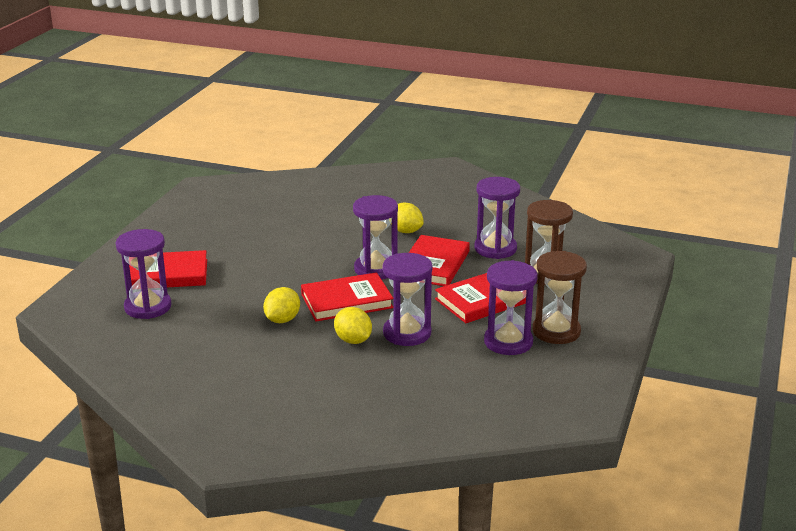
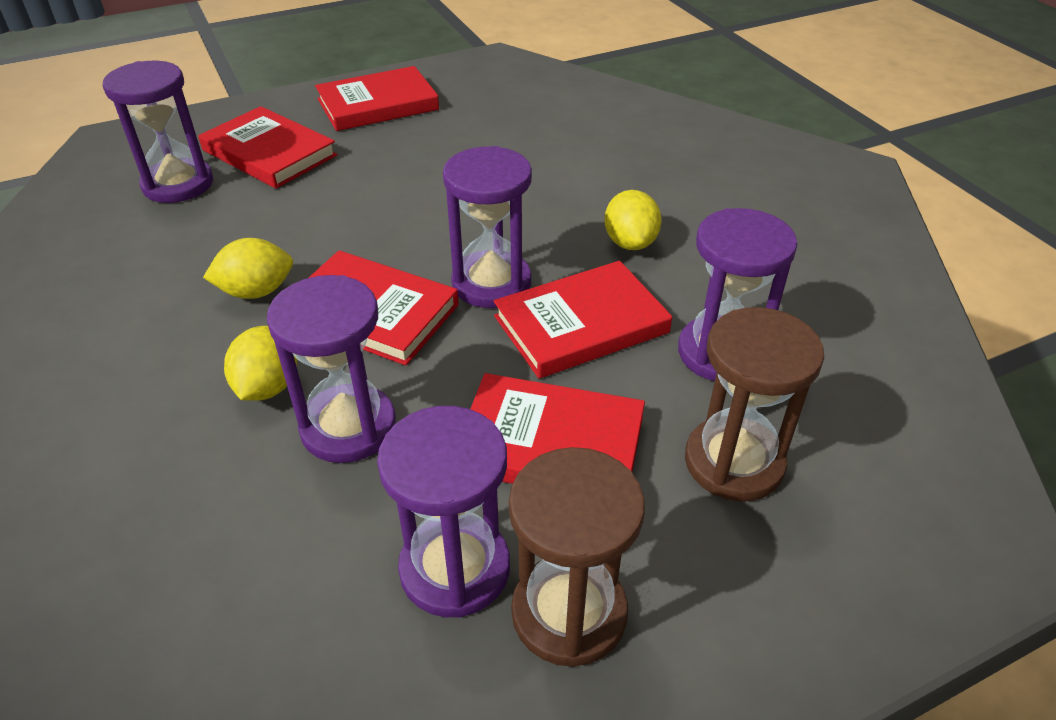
camera: 45 degrees right, 15 degrees up
none -> red book [315,66,439,131]

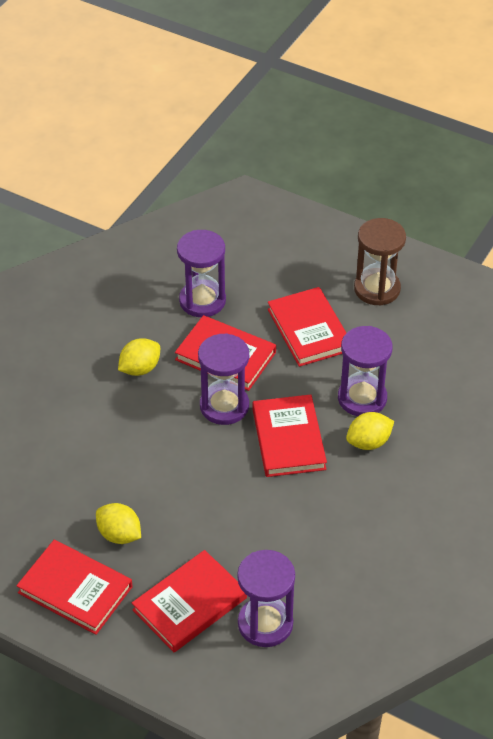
camera: 125 degrees left, 5 degrees up
red book [198,106,337,188] -> red book turned 45 degrees clockwise [132,550,247,652]
yellow lemon [203,238,293,299] -> yellow lemon moved to [96,503,141,544]
purple hourglass [377,406,510,617] -> none
brown hourglass [685,307,824,501] -> none

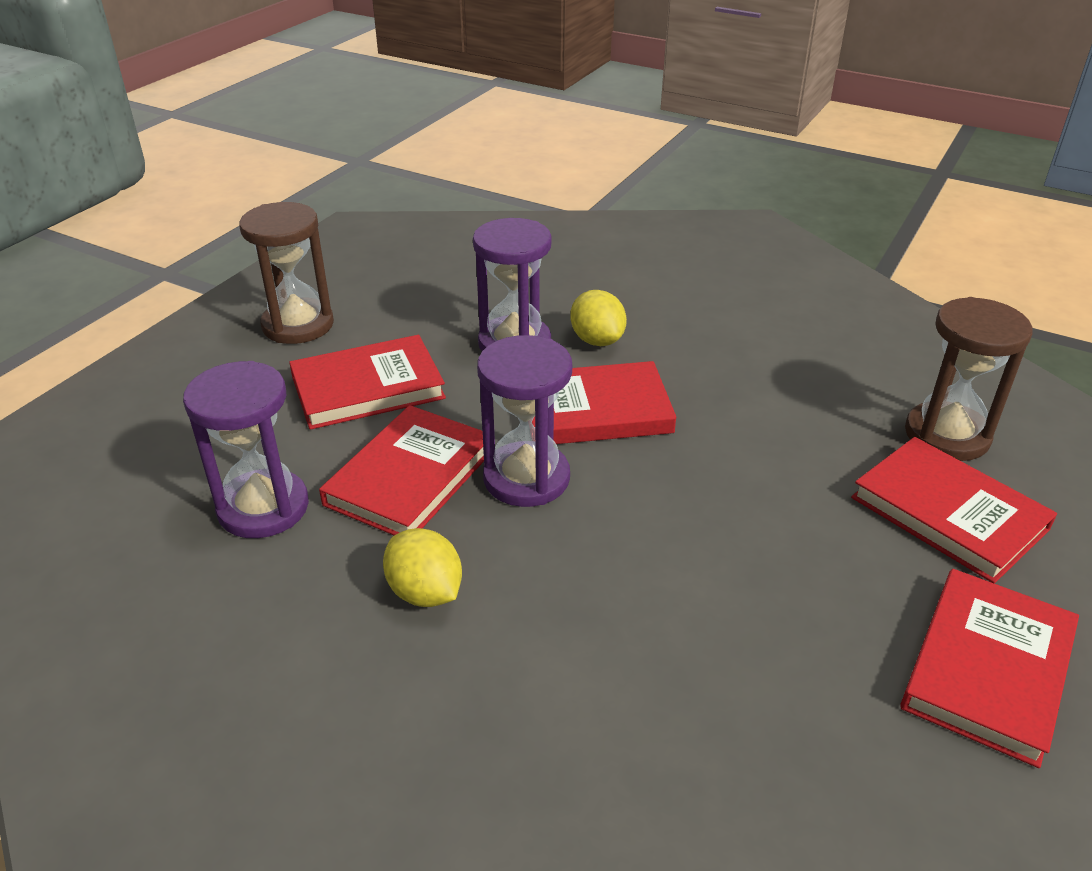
camera: 90 degrees left, 10 degrees down
yellow lemon [96,503,141,544] -> none
purple hourglass [237,550,295,647] -> brown hourglass [905,297,1033,461]

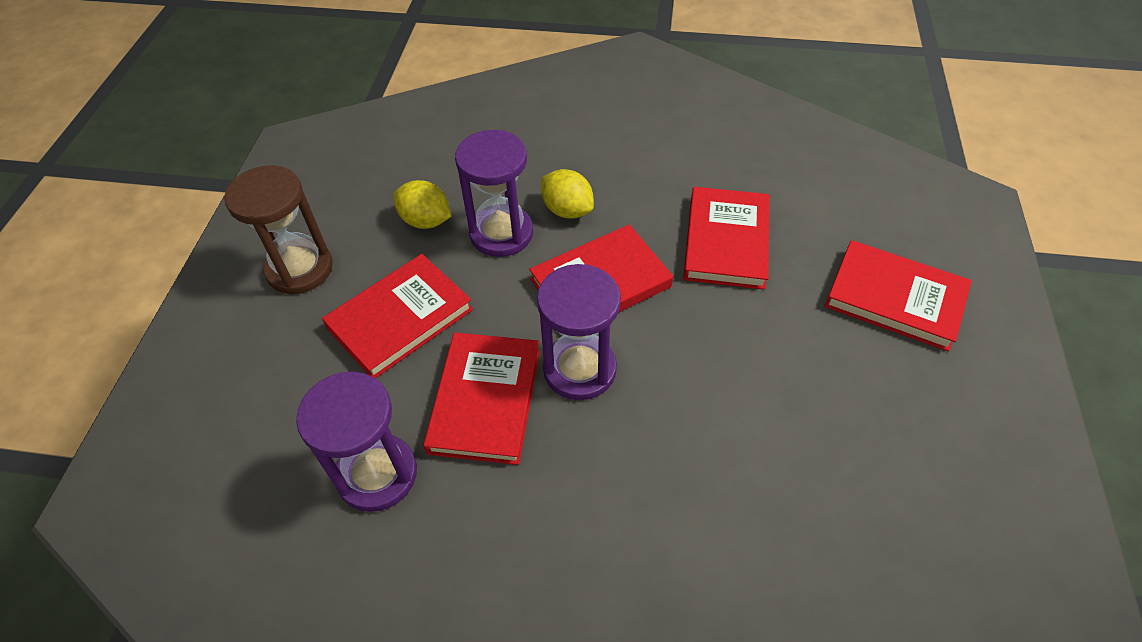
camera: 20 degrees left, 15 degrees up
yellow lemon [383,528,462,607] -> yellow lemon moved to [393,180,451,229]
red book [900,569,1079,768] -> red book moved to [683,187,770,290]
brown hourglass [905,297,1033,461] -> none

